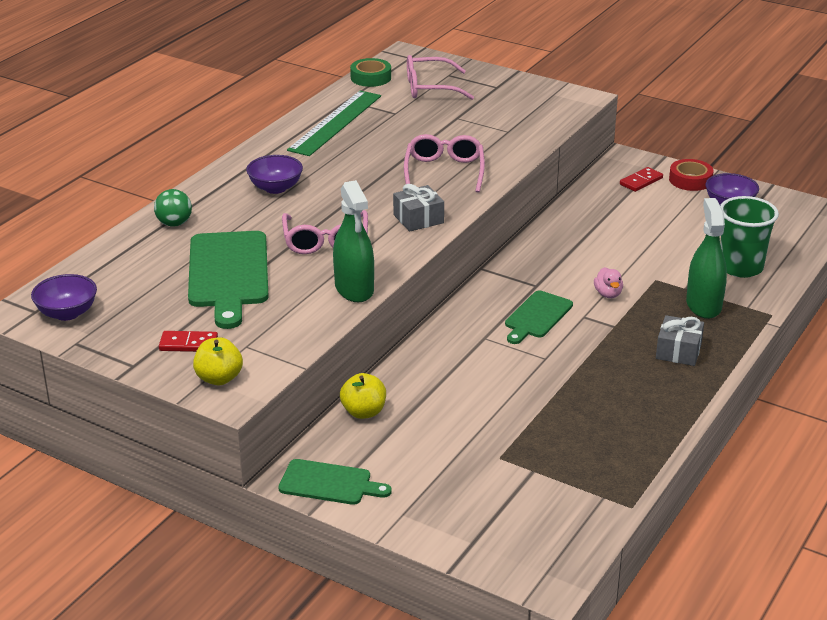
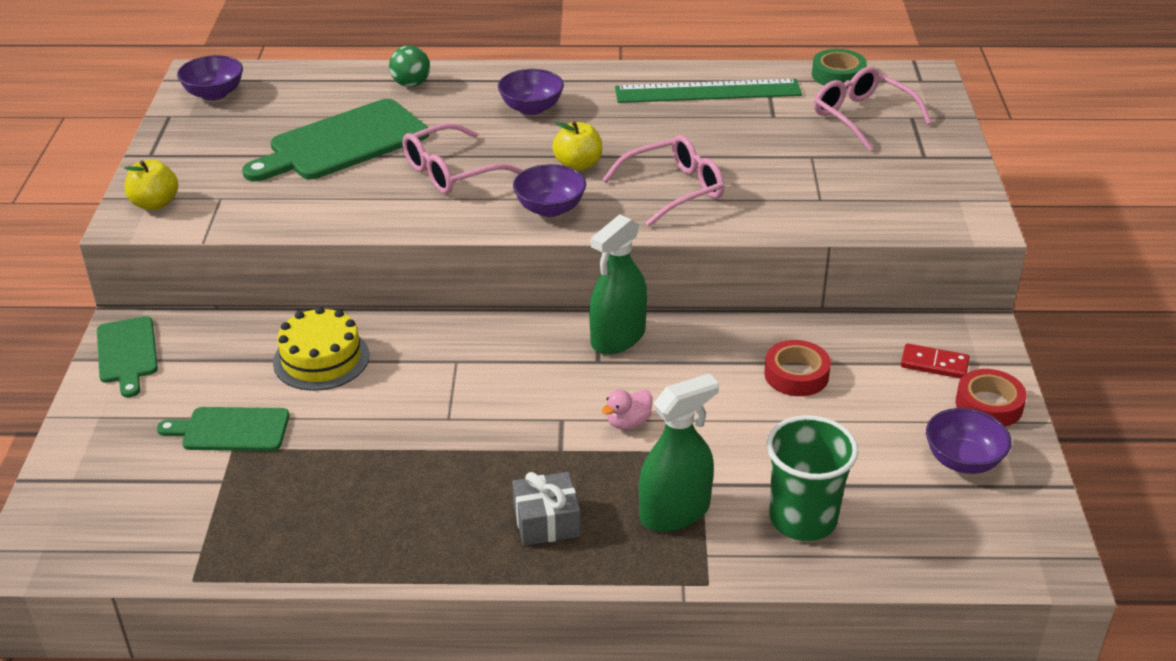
camera: 60 degrees right, 5 degrees up
red domino [159,331,218,352] -> none
green spray bottle [333,180,374,302] -> green spray bottle moved to [589,215,647,354]
yellow apple [340,373,386,419] -> yellow apple moved to [552,121,602,171]
grey gift [393,184,444,232] -> purple bowl [513,164,586,217]
green cutting board [505,290,573,344] -> green cutting board moved to [157,407,289,451]
none -> yellow cake [273,306,369,391]
none -> red tape [764,340,831,396]

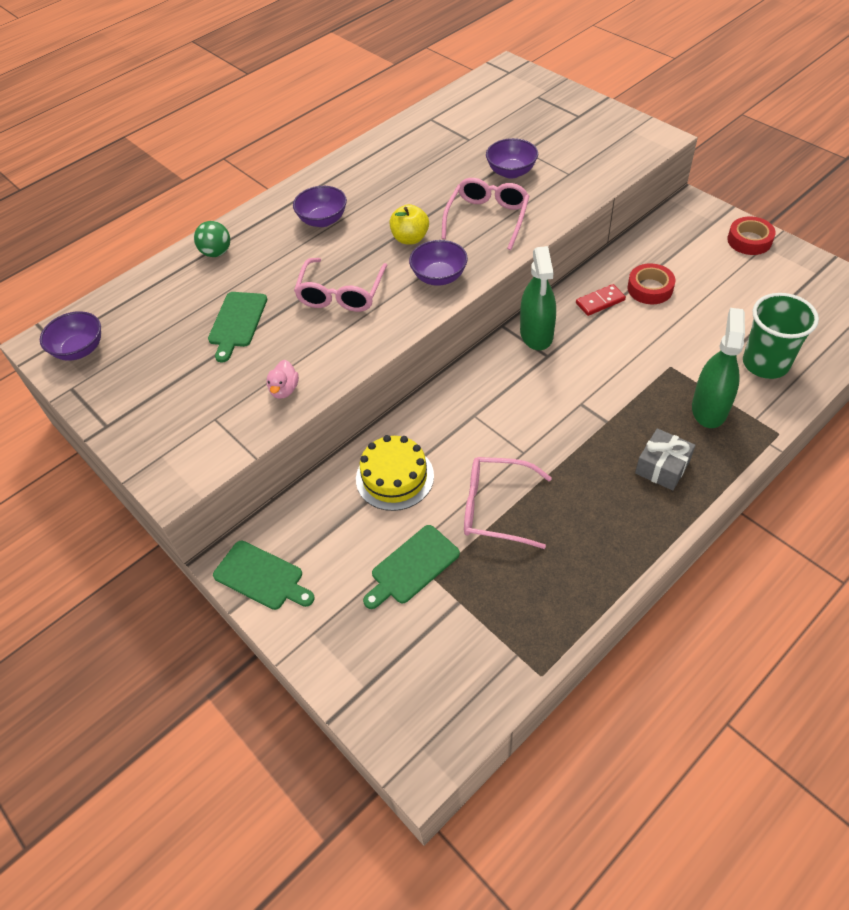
camera: 40 degrees left, 15 degrees up
yellow apple [124,159,178,210] -> none
green cutting board [242,99,429,181] -> green cutting board [208,292,267,362], size x0.58
pink duck [602,389,653,429] -> pink duck moved to [267,360,299,399]
green ruler [615,79,802,103] -> none
green tape [812,49,867,88] -> none
pink glasses [814,67,932,151] -> pink glasses moved to [464,457,552,549]
red domino [901,343,970,378] -> red domino moved to [576,284,626,316]
purple bowl [926,408,1011,474] -> purple bowl moved to [486,138,538,178]

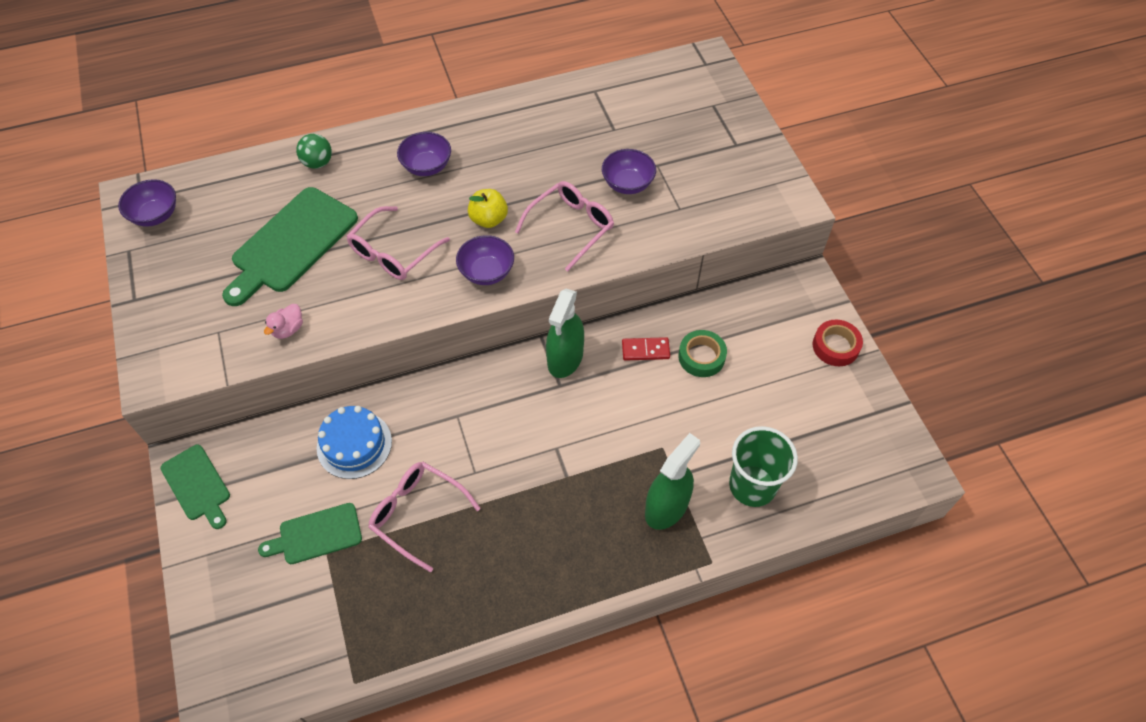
camera: 20 degrees right, 5 degrees up
green cutting board [208,292,267,362] -> green cutting board [222,187,358,306], size x1.72
yellow cake [356,435,434,511] -> blue cake [317,406,392,479]
red tape [627,263,675,304] -> green tape [678,330,727,377]
grey gift [635,428,695,490] -> none

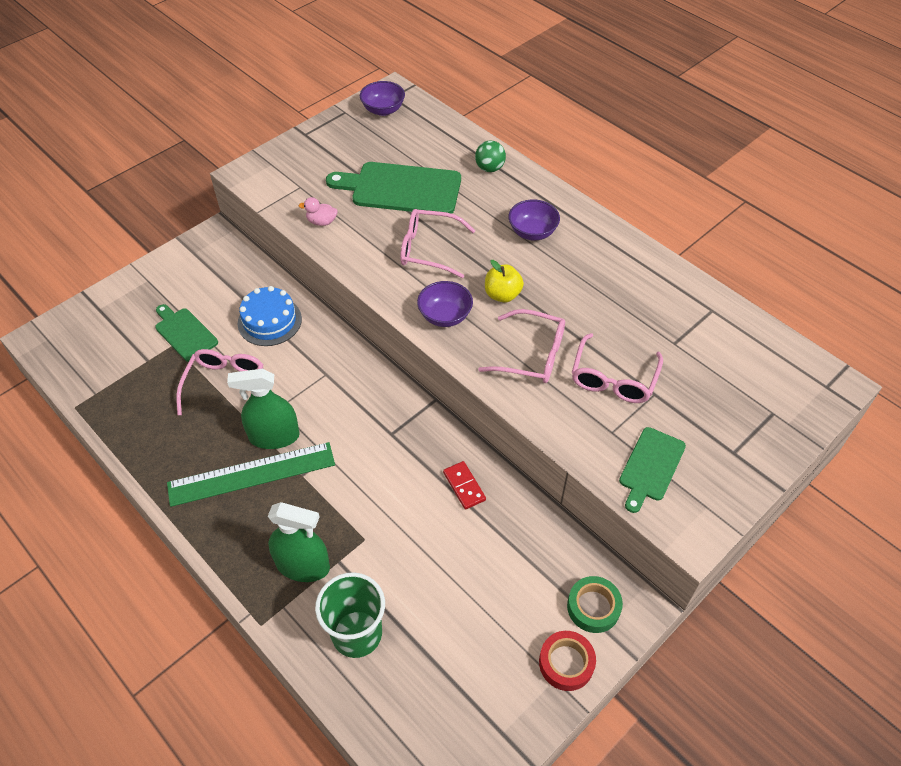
camera: 65 degrees right, 5 degrees down
green cutting board [160,445,230,529] -> green cutting board moved to [619,427,686,513]
green spray bottle [546,289,584,378] -> green spray bottle moved to [227,369,300,449]
purple bowl [602,149,656,194] -> pink glasses [572,333,663,403]
green tape [678,330,727,377] -> green tape moved to [567,576,623,633]
none -> green ruler [167,442,335,507]

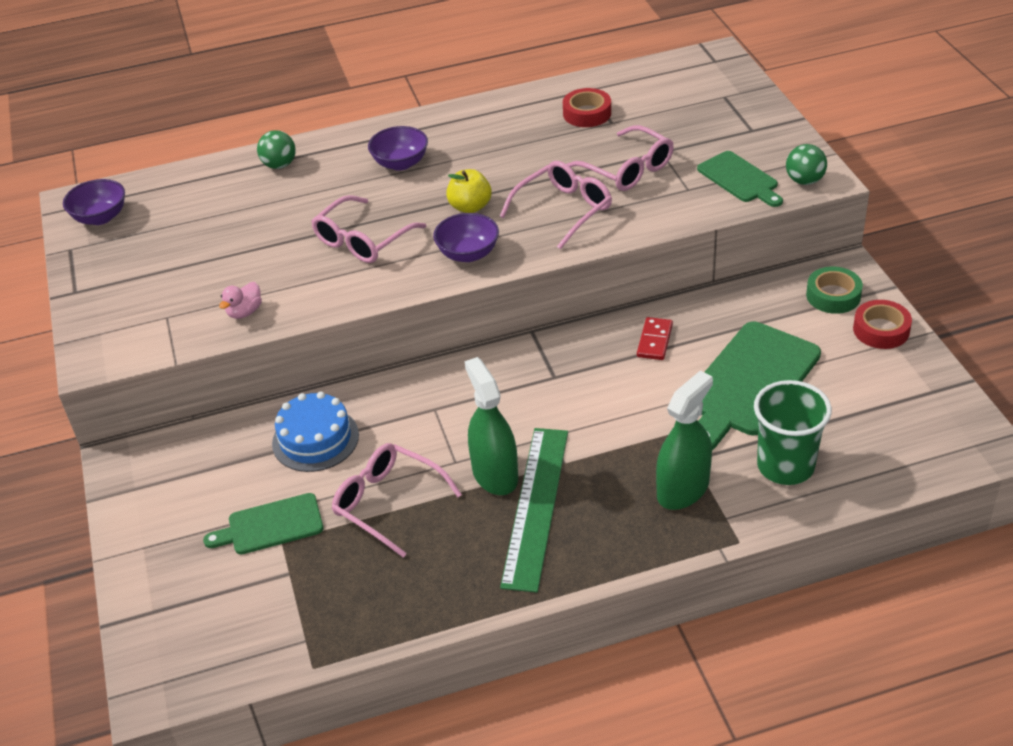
camera: 60 degrees left, 10 degrees down
green spray bottle [227,369,300,449] -> green spray bottle turned 135 degrees clockwise [465,357,518,495]
green cutting board [326,162,461,214] -> green cutting board moved to [698,321,821,450]
red domino [443,461,486,510] -> red domino turned 75 degrees counterclockwise [637,317,673,360]
none -> red tape [563,88,611,127]
none -> green ball [786,144,827,185]

